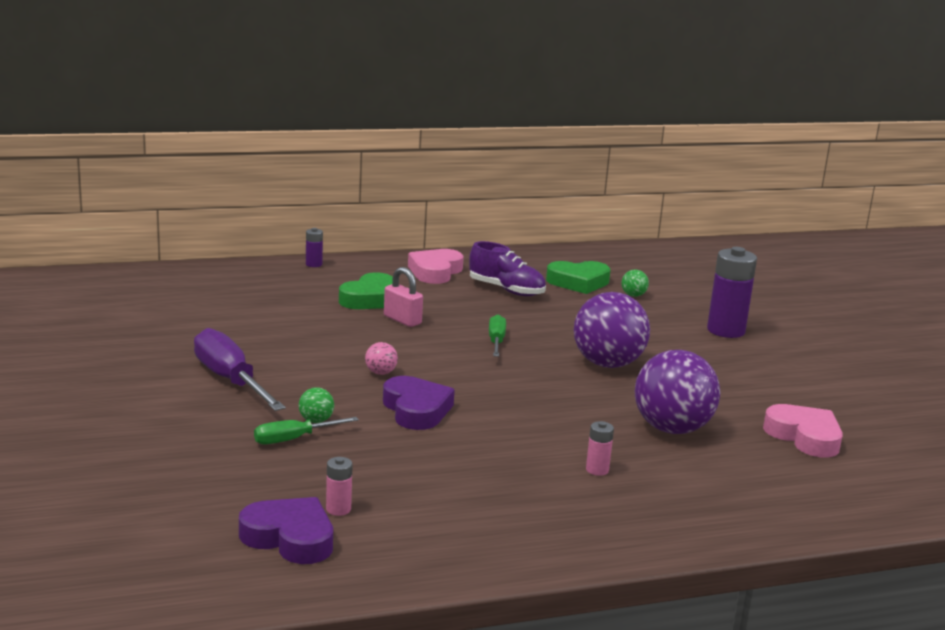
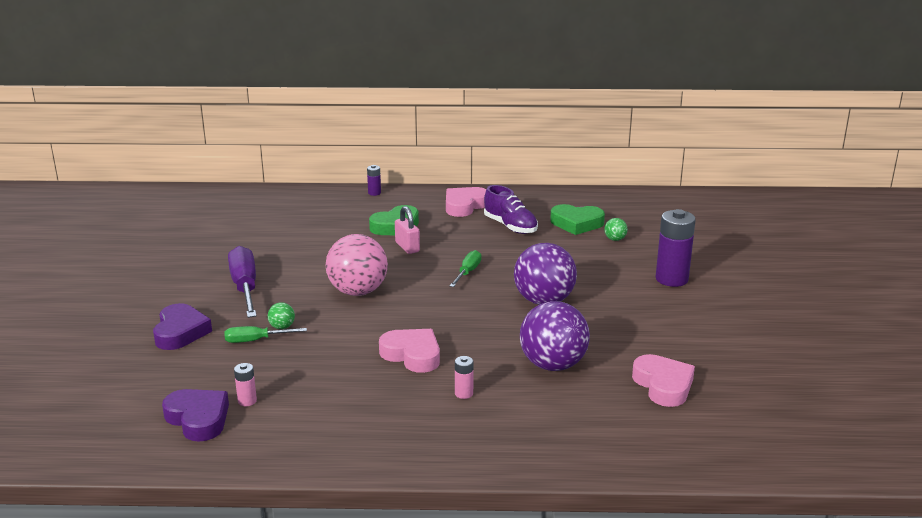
camera: 20 degrees right, 5 degrees up
pink ball [365,342,398,375] -> pink ball [326,234,388,296], size x2.42
purple heart [383,376,455,430] -> purple heart moved to [153,303,212,350]
none -> pink heart [379,329,440,373]

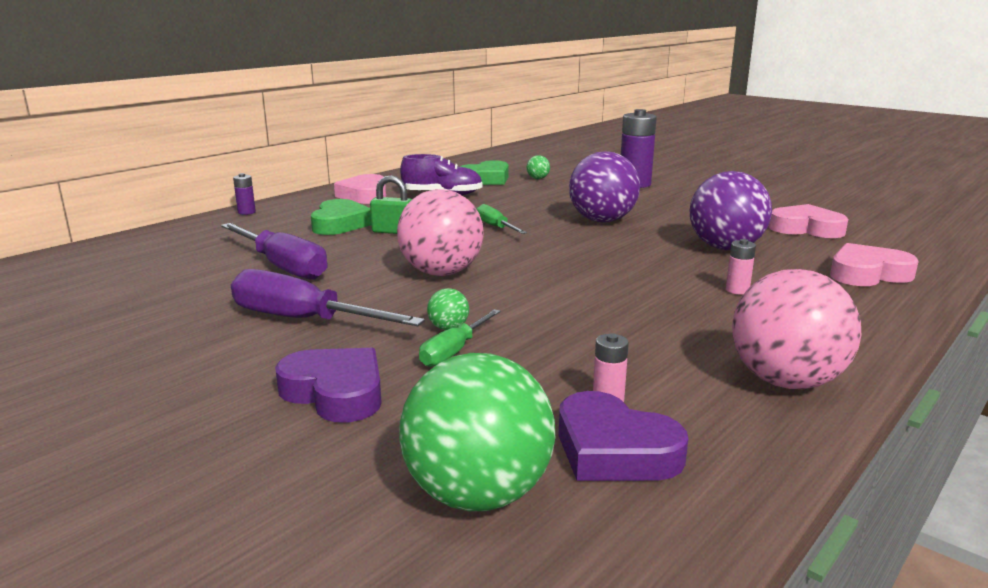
camera: 50 degrees left, 5 degrees down
purple heart [162,389,229,442] -> purple heart turned 135 degrees counterclockwise [559,391,688,481]
pink heart [379,329,440,373] -> pink heart moved to [830,243,919,286]
pink padlock [395,206,420,254] -> green padlock [370,175,412,234]
none -> purple screwdriver [221,223,328,280]
none -> green ball [399,353,555,511]
none -> pink ball [732,269,861,389]

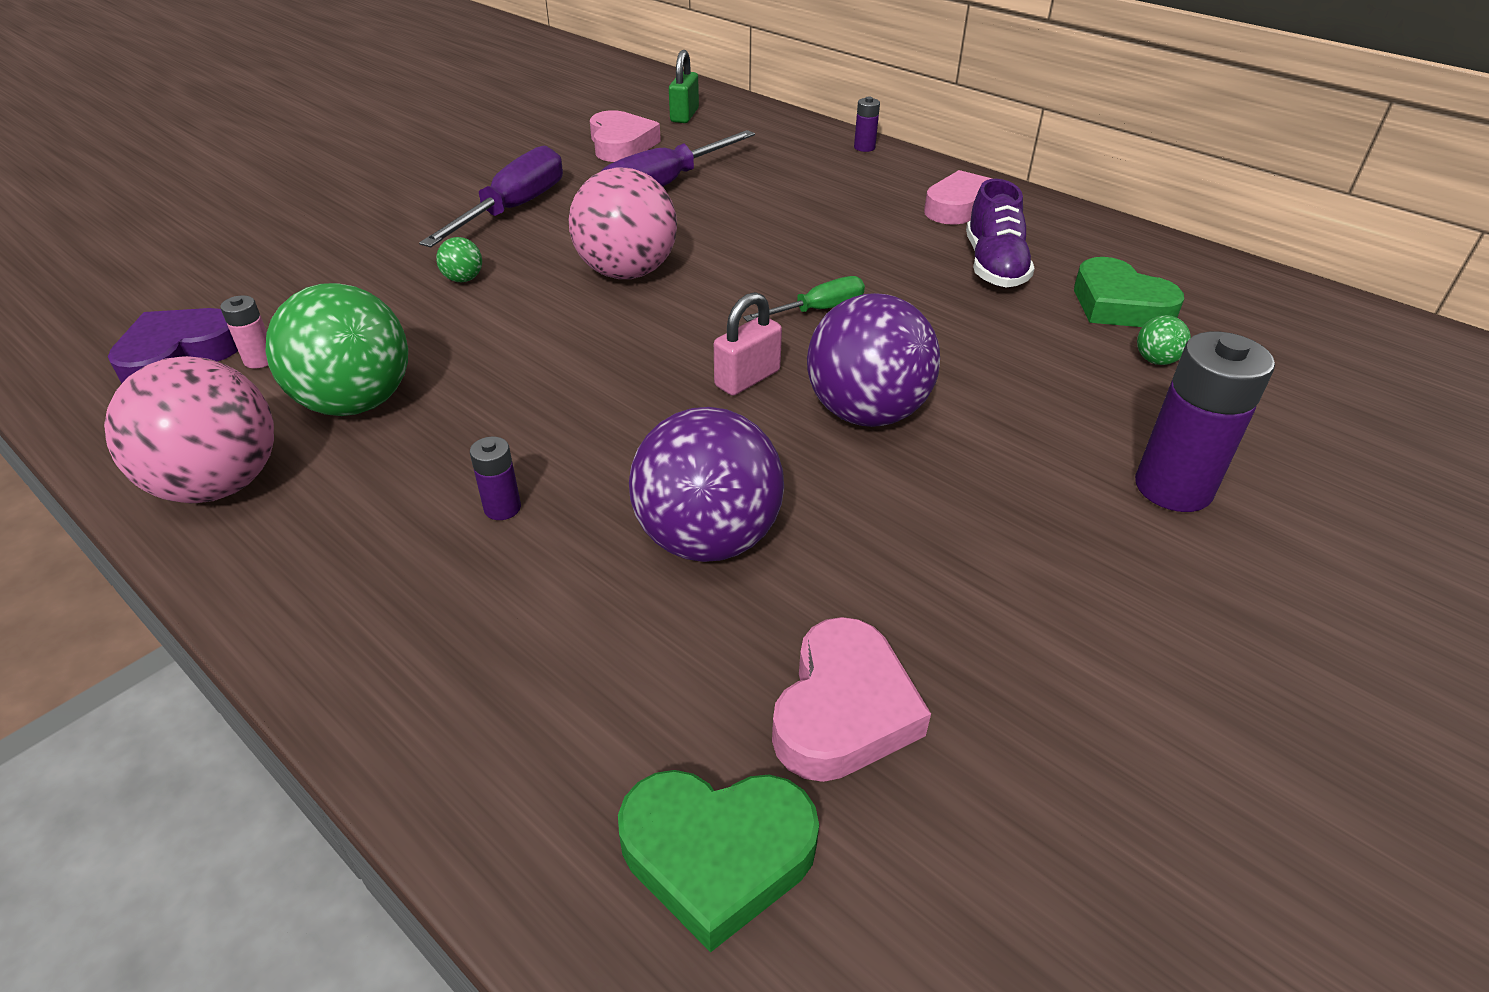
camera: 90 degrees right, 20 degrees up
purple heart [275,348,382,423] -> none
green heart [311,199,371,235] -> green heart moved to [618,770,819,953]
green padlock [370,175,412,234] -> green padlock moved to [669,50,699,123]
green ball [399,353,555,511] -> green ball moved to [266,283,408,416]
green screwdriver [419,309,501,367] -> none
pink battery [726,239,756,295] -> purple battery [470,436,521,520]
pink heart [830,243,919,286] -> pink heart moved to [590,110,661,162]
none -> pink padlock [714,292,782,396]

